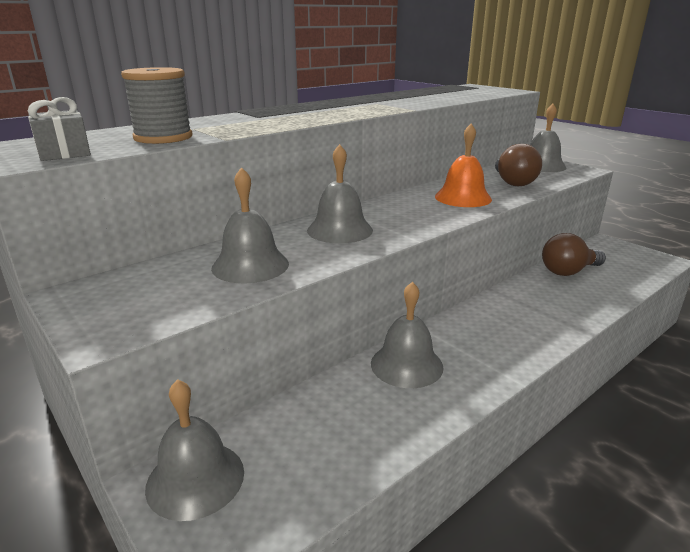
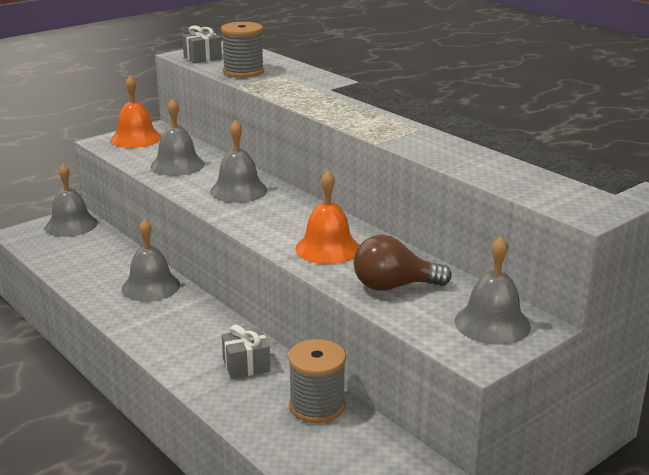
camera: 90 degrees right, 0 degrees up
brown light bulb [542,233,606,276] -> grey spool [288,339,346,423]
none -> orange bell [111,76,161,148]
none -> grey gift [222,325,270,379]

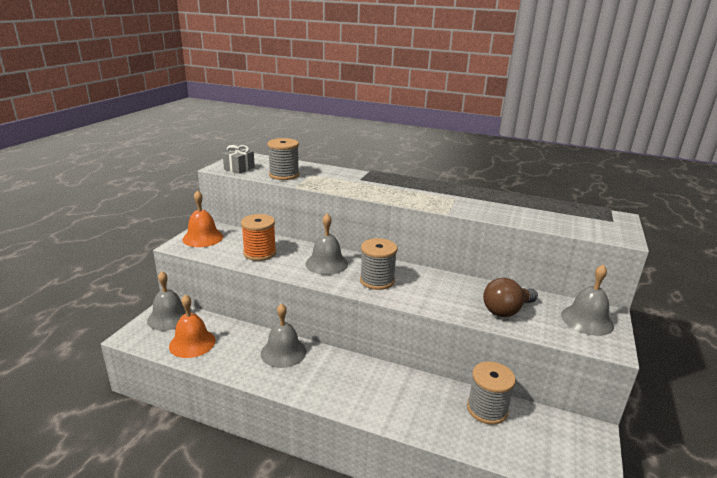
camera: 30 degrees left, 0 degrees up
grey bell [151,98,205,176] -> orange spool [241,214,276,261]
grey gift [222,325,270,379] -> none
orange bell [295,171,359,264] -> orange bell moved to [169,294,216,358]
none -> grey spool [360,238,397,290]

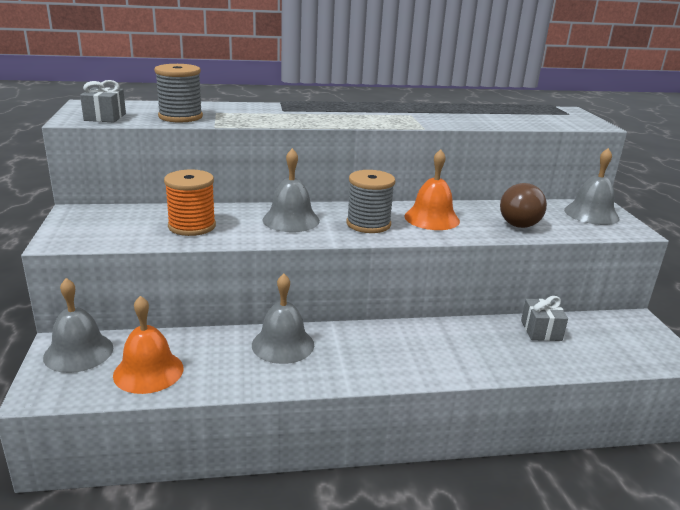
camera: 30 degrees left, 0 degrees up
orange bell [182,190,223,247] -> orange bell moved to [404,149,460,230]
grey spool [467,361,516,425] -> grey gift [521,296,568,341]

